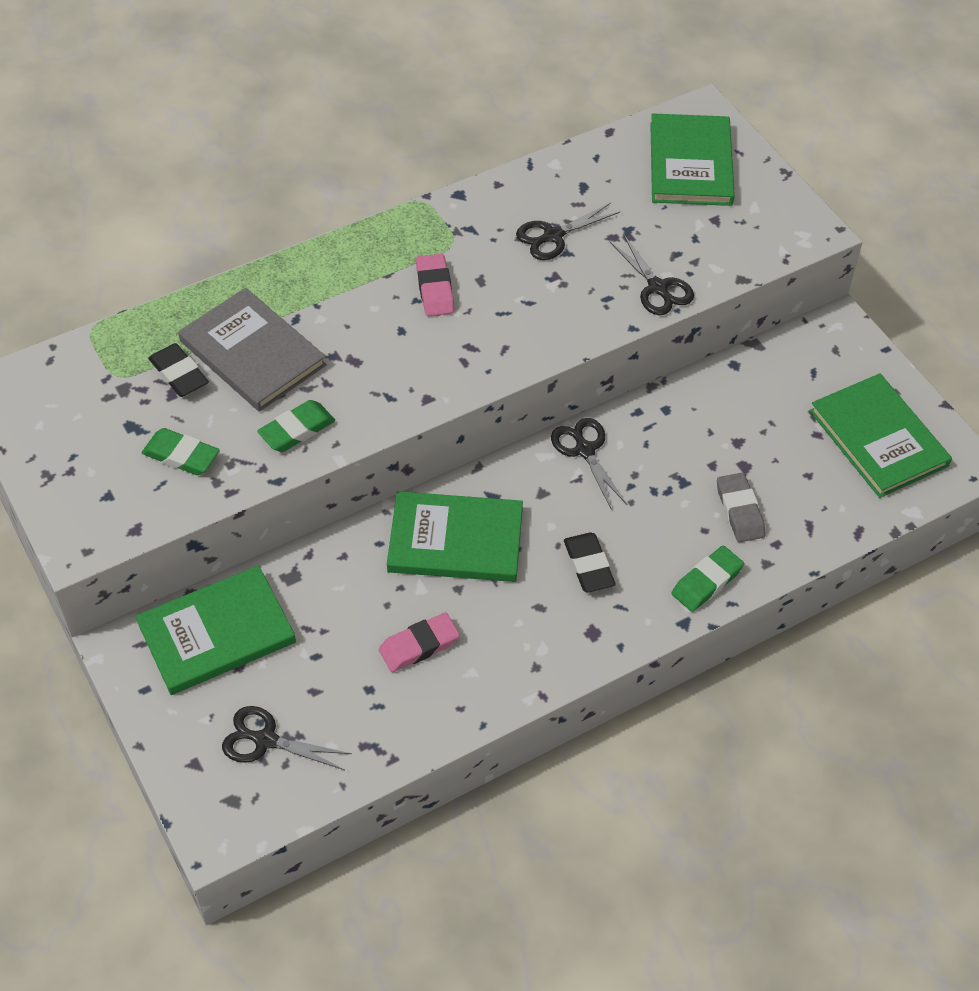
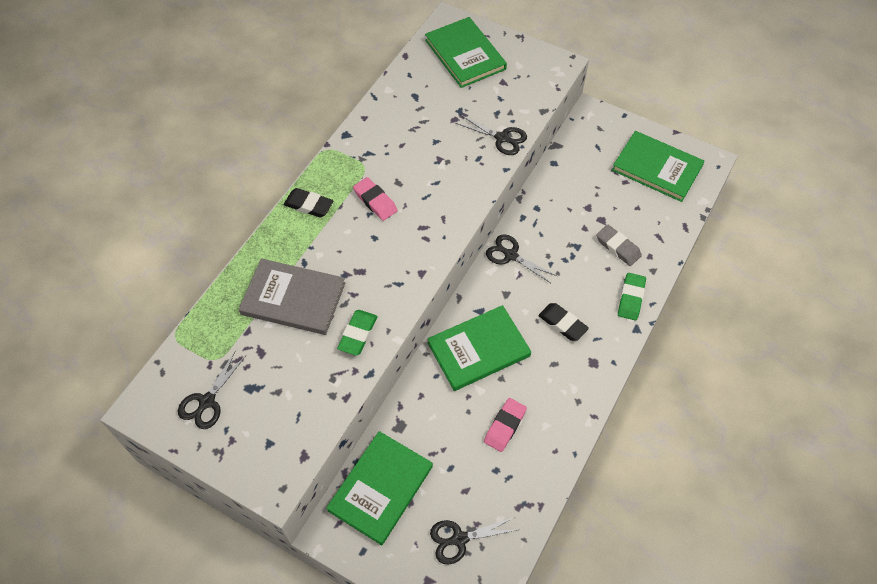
camera: 30 degrees left, 5 degrees up
green eraser [142,428,220,475] -> none
black eraser [148,343,209,397] -> black eraser moved to [283,188,334,217]
black scissors [516,203,620,260] -> black scissors moved to [178,350,246,429]

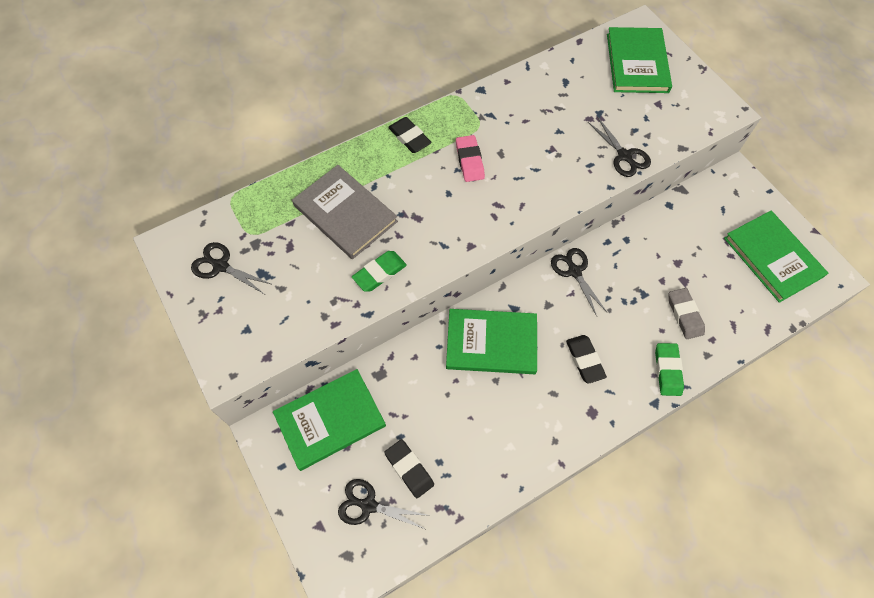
camera: 30 degrees right, 5 degrees up
black scissors [178,350,246,429] -> black scissors turned 60 degrees clockwise [191,242,273,294]
pink eraser [484,398,527,452] -> none
green eraser [618,273,646,321] -> green eraser turned 45 degrees counterclockwise [655,343,684,396]
none -> black eraser [384,439,434,498]

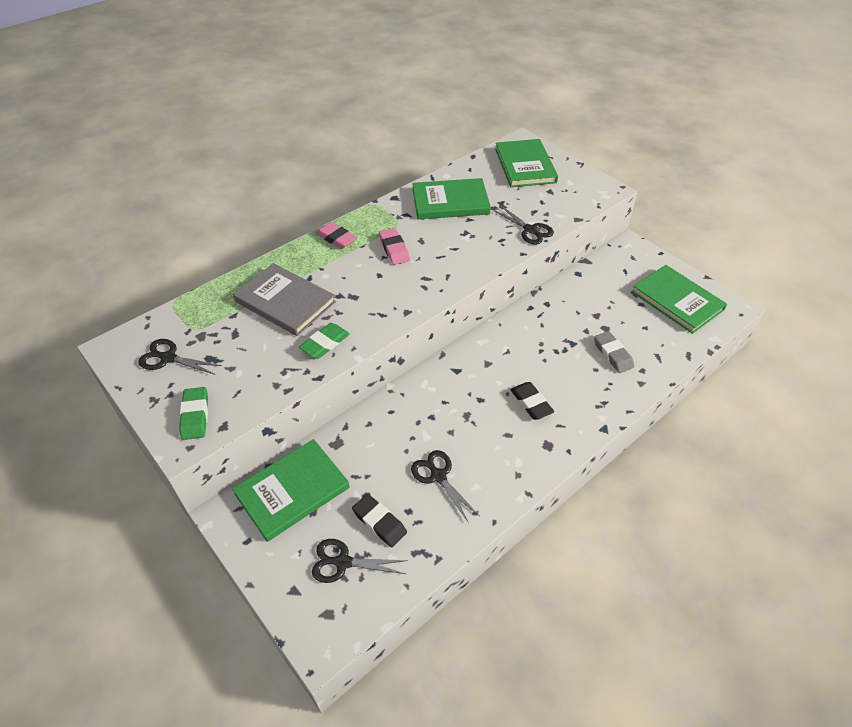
camera: 10 degrees left, 15 degrees down
black eraser [388,117,432,153] -> pink eraser [316,222,357,249]
green book [446,309,537,374] -> green book moved to [412,178,491,219]
black scissors [551,248,608,316] -> black scissors moved to [411,450,480,523]
green eraser [655,343,684,396] -> green eraser moved to [179,387,208,440]

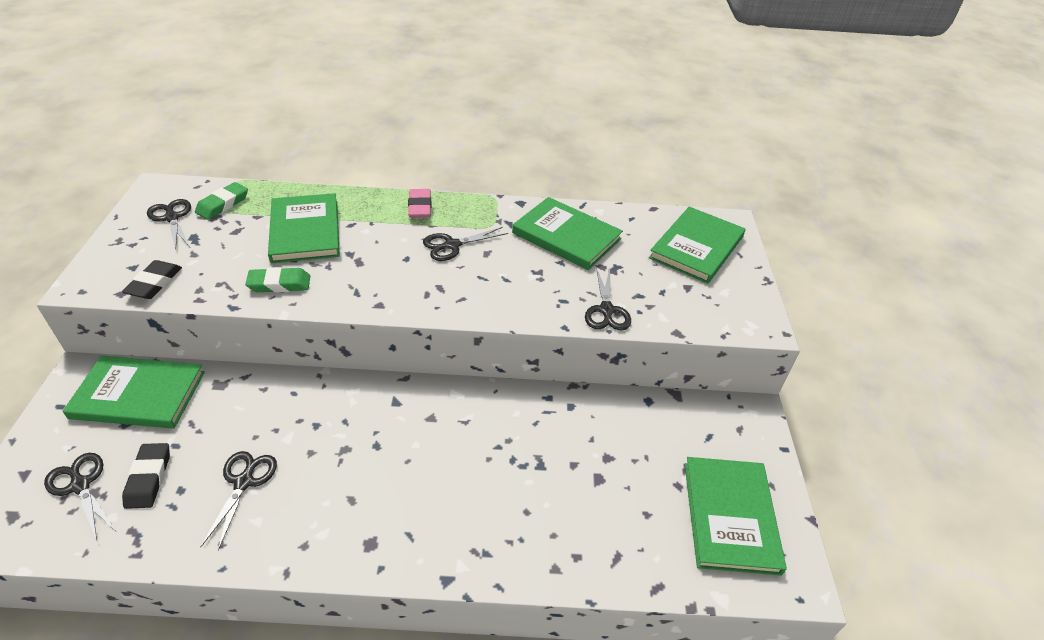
camera: 40 degrees right, 5 degrees down
green eraser [179,387,208,440] -> green eraser moved to [195,182,248,220]
grey book [233,263,336,336] -> green book [268,193,340,263]
pink eraser [379,228,410,265] -> black scissors [423,227,508,261]
black eraser [510,382,554,420] -> black eraser moved to [122,260,182,299]
grey eraser [594,331,634,373] -> none

